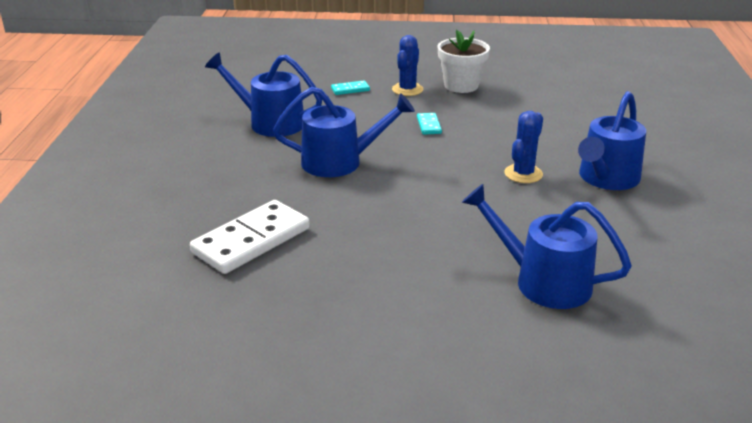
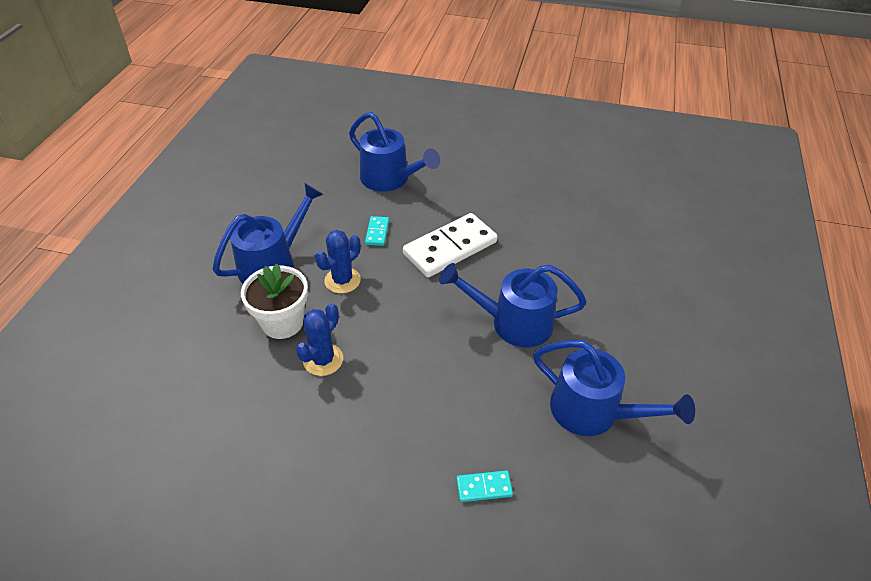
camera: 170 degrees left, 15 degrees up
white domino [190,200,310,274] -> white domino moved to [403,213,498,277]
blue cactus [392,35,423,96] -> blue cactus moved to [296,303,343,376]
turquoise domino [417,113,442,135] -> turquoise domino moved to [365,216,389,246]
white flower pot [438,29,490,93] -> white flower pot moved to [241,263,308,339]

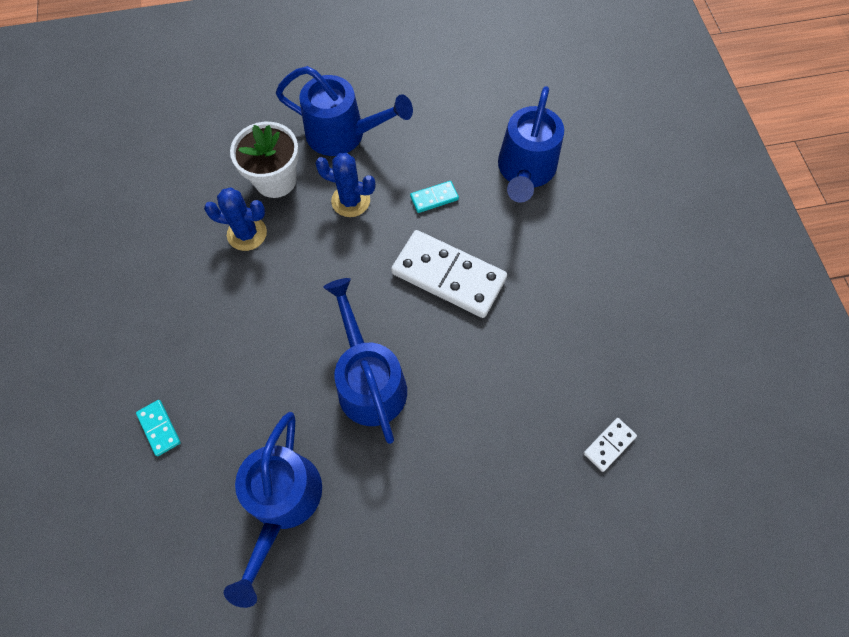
camera: 65 degrees right, 20 degrees up
none -> white domino [584,418,637,472]

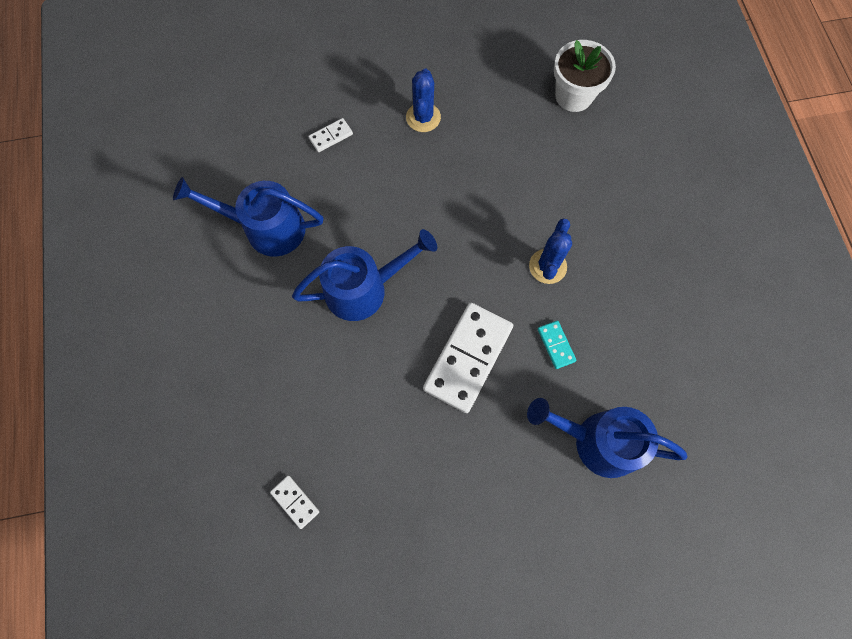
camera: 90 degrees right, 5 degrees up
turquoise domino [136,400,181,456] -> white domino [308,118,353,152]
blue cactus [204,188,267,251] -> blue cactus moved to [406,68,441,132]
white flower pot [230,122,299,198] -> white flower pot moved to [554,40,616,112]
blue watering can [276,66,413,156] -> none

